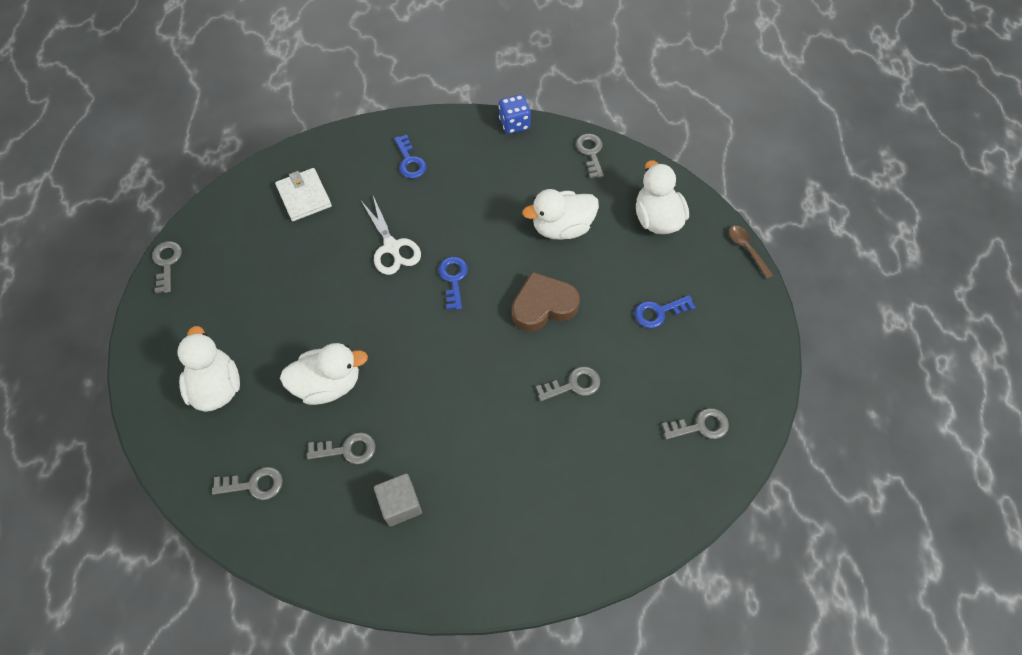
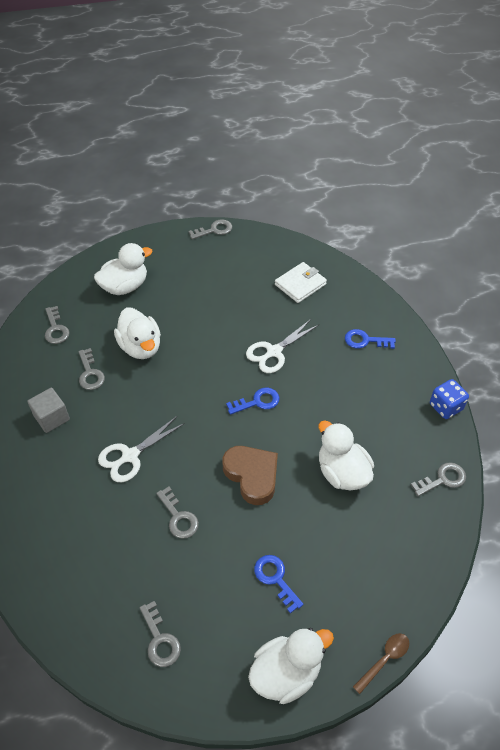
camera: 75 degrees right, 10 degrees down
blue key [394,134,427,179] -> blue key turned 45 degrees clockwise [345,329,396,349]
white duck [636,160,689,234] -> white duck moved to [248,628,334,704]
none -> white scissors [98,416,185,482]

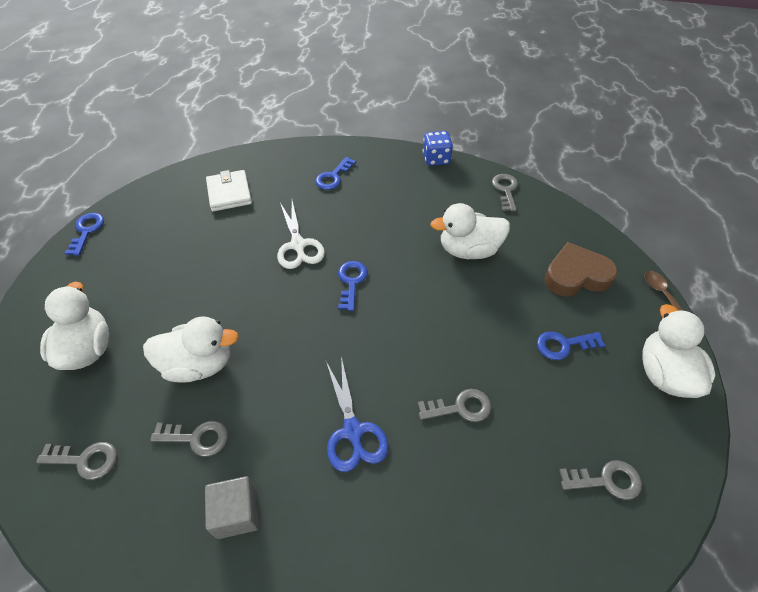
camera: 65 degrees left, 0 degrees up
white scissors [98,416,185,482] -> blue scissors [326,357,389,472]
grey key [189,219,232,239] -> blue key [65,213,104,256]
brown heart [222,446,278,505] -> brown heart moved to [544,242,618,297]

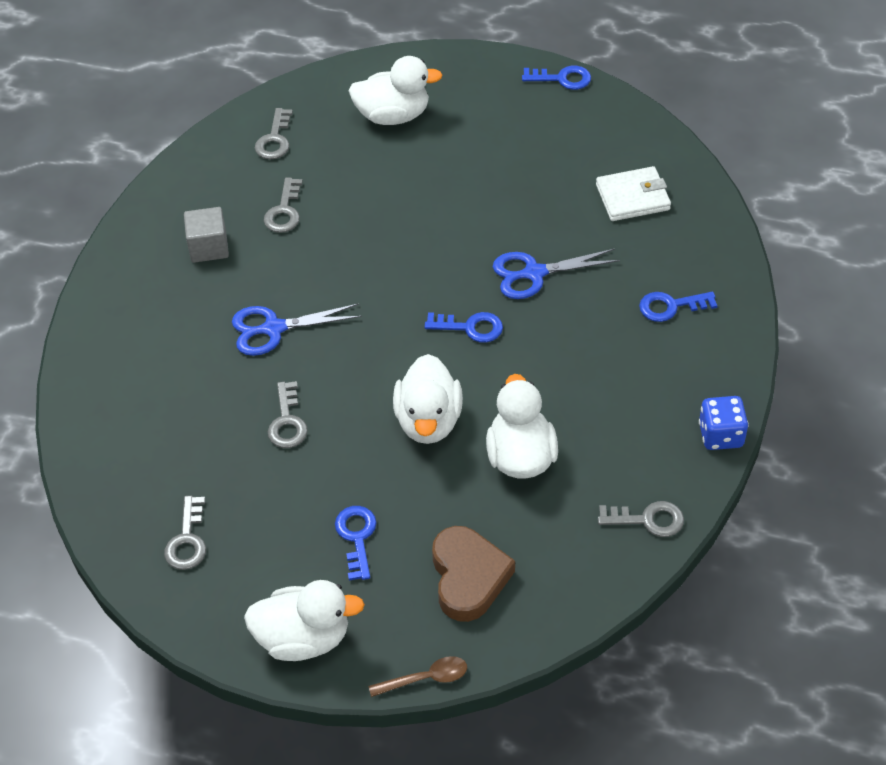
camera: 95 degrees right, 0 degrees up
white duck [143,316,239,383] -> white duck moved to [393,354,463,444]
white scissors [277,201,325,269] -> blue scissors [493,249,620,299]
blue key [315,157,356,190] -> blue key turned 45 degrees counterclockwise [639,292,717,322]

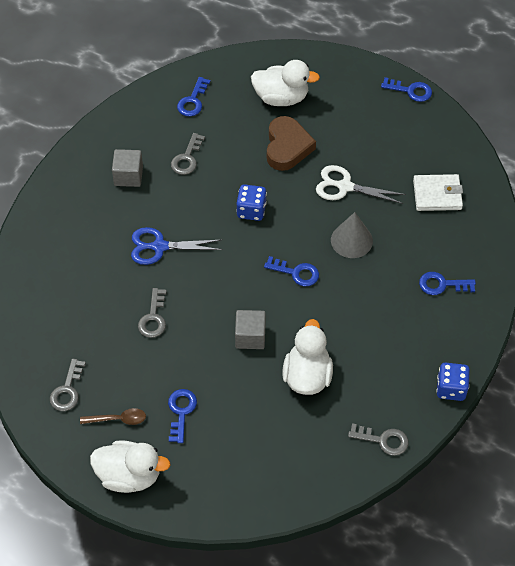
camera: 10 degrees right, 5 degrees up
grey key [255,108,293,159] -> blue key [177,77,210,116]
brown spoon [368,656,467,697] -> brown spoon moved to [80,408,146,425]
white duck [393,354,463,444] -> grey cube [235,310,266,349]
brown heart [432,526,515,622] -> brown heart moved to [267,116,316,171]
blue scissors [493,249,620,299] -> grey cone [331,212,373,258]
none -> blue dice [236,184,267,221]
none -> white scissors [316,165,406,204]

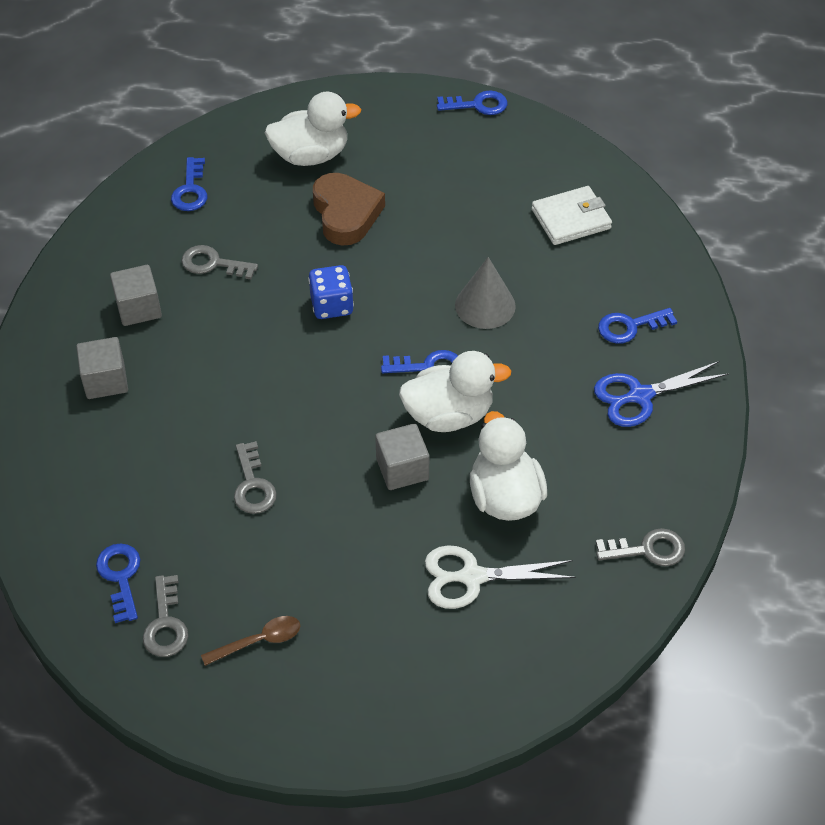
camera: 20 degrees left, 5 degrees down
white duck [90,440,171,493] -> white duck moved to [399,351,511,432]
blue scissors [131,227,222,265] -> blue scissors moved to [594,361,729,427]
blue key [168,389,197,443] -> blue key moved to [96,543,140,623]
grey key [171,133,205,175] -> grey key turned 105 degrees clockwise [182,245,258,279]
white scissors [316,165,406,204] -> white scissors moved to [425,545,576,609]
blue dice [436,362,470,401] -> none
none -> grey cube [76,337,128,399]

